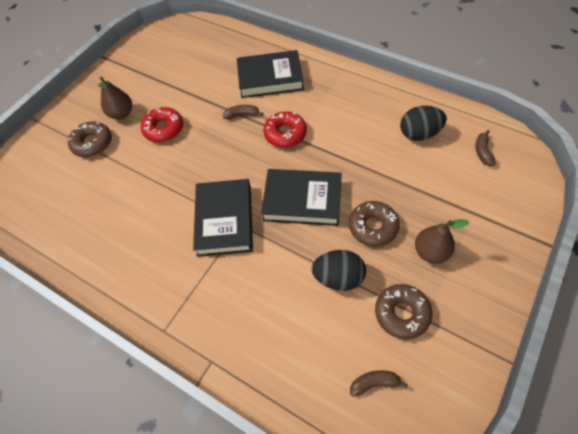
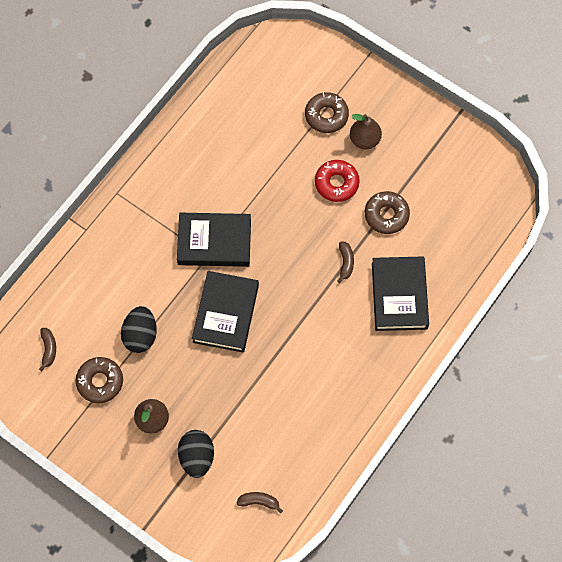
camera: 90 degrees right, 10 degrees up
red donut [263,111,307,148] -> none
brown donut [349,201,400,247] -> brown donut moved to [365,191,410,234]
black egg [400,106,447,141] -> black egg moved to [178,430,214,478]

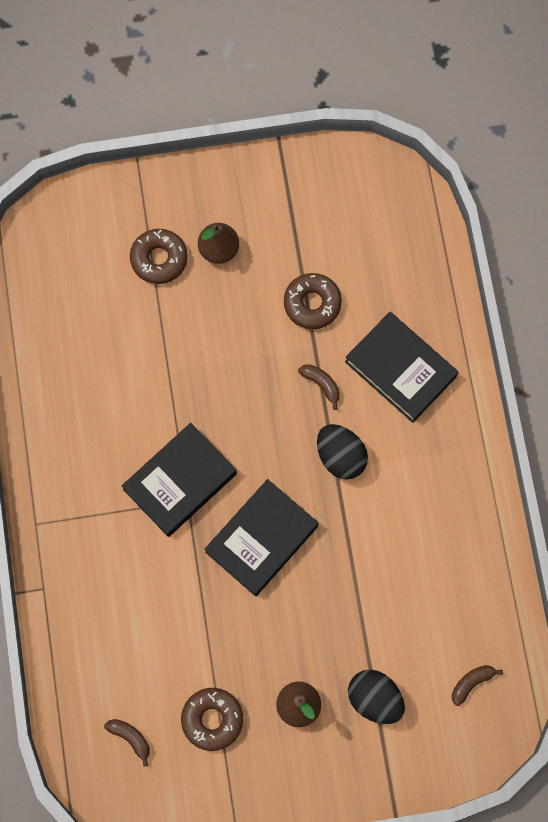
camera: 45 degrees left, 5 degrees up
black egg [121,306,157,353] -> black egg moved to [317,424,368,479]
black book [192,271,259,353] -> black book turned 75 degrees clockwise [205,479,318,596]
red donut [315,160,360,202] -> none

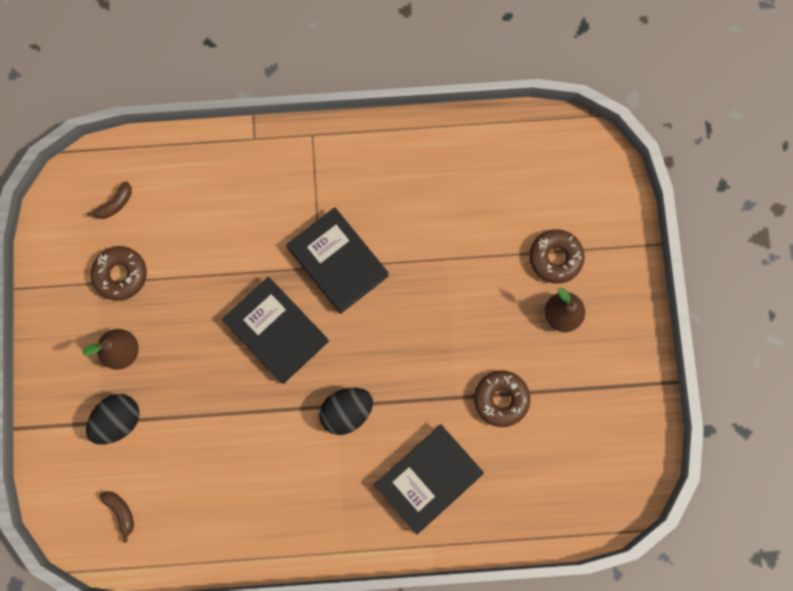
camera: 95 degrees right, 5 degrees up
brown banana [298,364,340,410] -> none

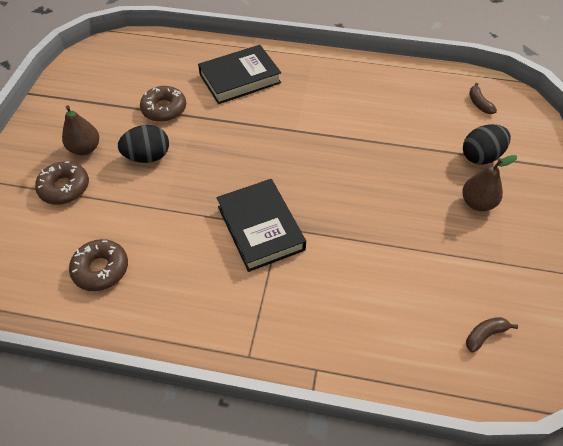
camera: 165 degrees left, 25 degrees down
brown donut [91,246,147,301] -> brown donut moved to [69,239,128,291]
black book [222,277,329,384] -> none
black egg [319,388,373,435] -> black egg moved to [118,125,169,163]

